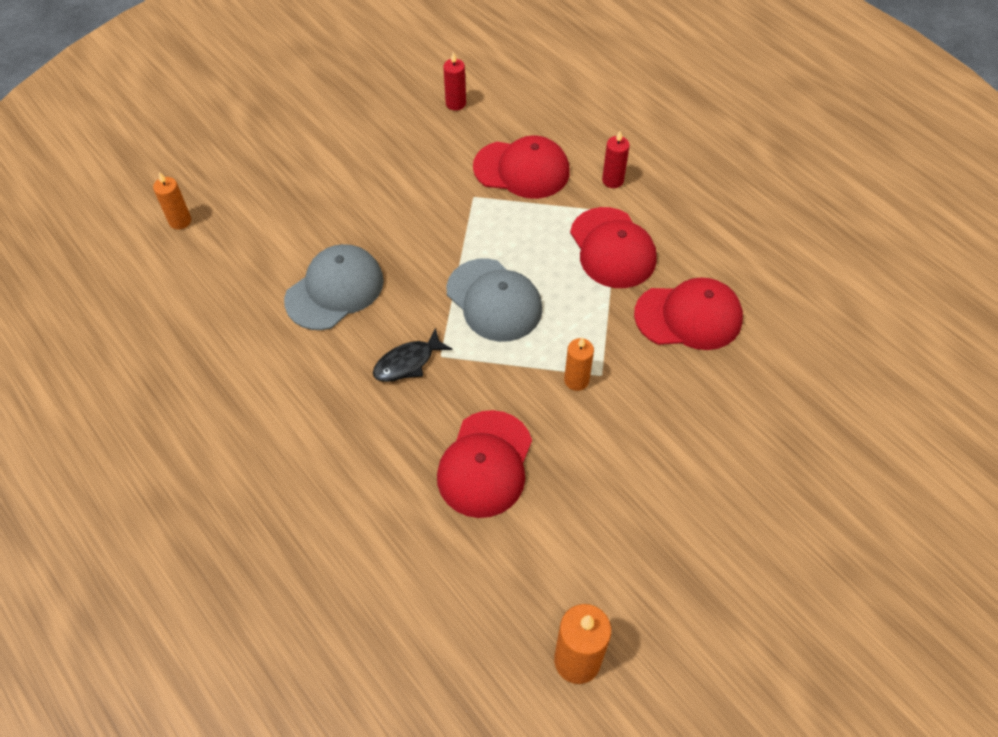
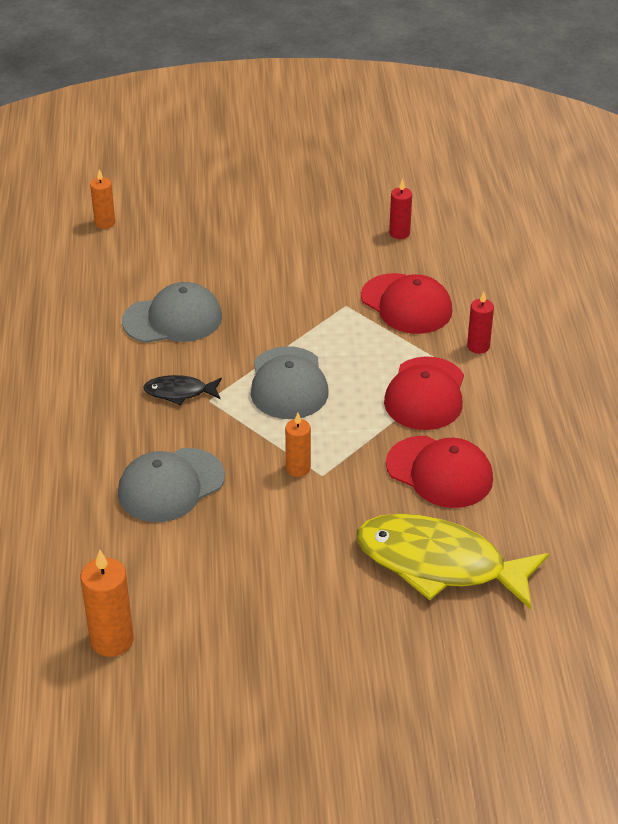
camera: 35 degrees right, 15 degrees down
red cap [437,410,532,518] -> grey cap [118,448,225,522]
none -> yellow fish [356,514,549,609]

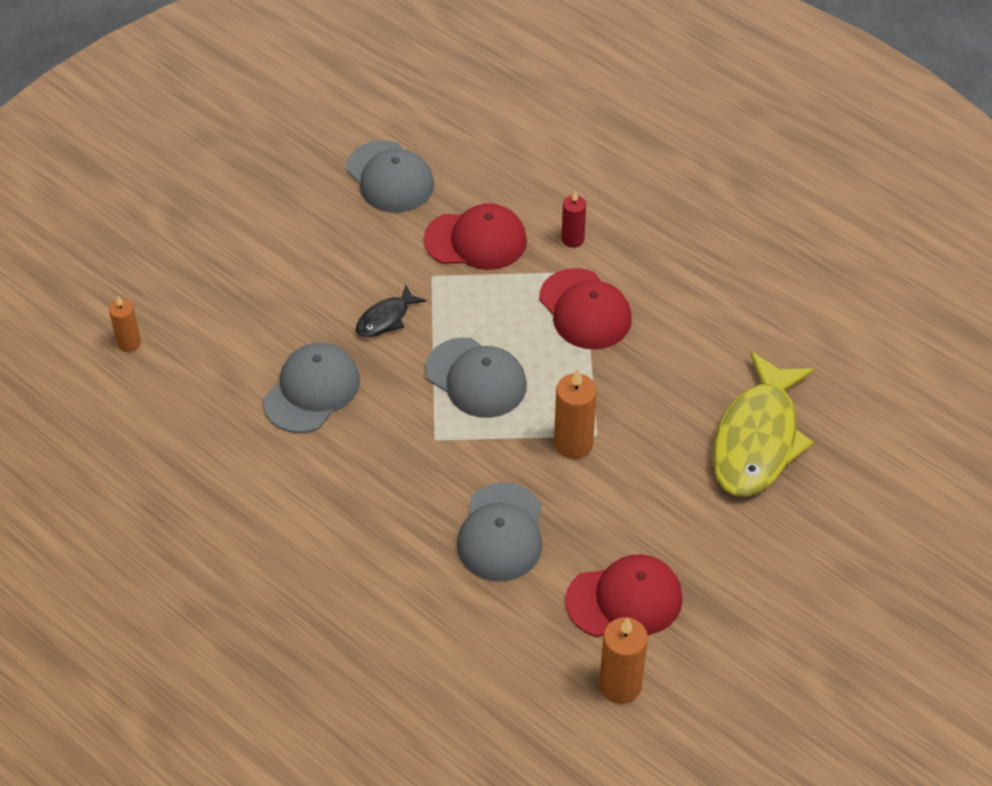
camera: 45 degrees left, 10 degrees up
black fish [143,375,222,405] -> black fish moved to [356,284,426,337]
orange candle [285,413,311,477] -> orange candle [554,369,597,459], size x1.58
yellow fish [356,514,549,609] -> yellow fish turned 45 degrees counterclockwise [712,351,815,497]
red cap [386,436,493,508] -> red cap moved to [565,554,683,637]
red candle [389,179,412,239] -> grey cap [346,140,434,213]

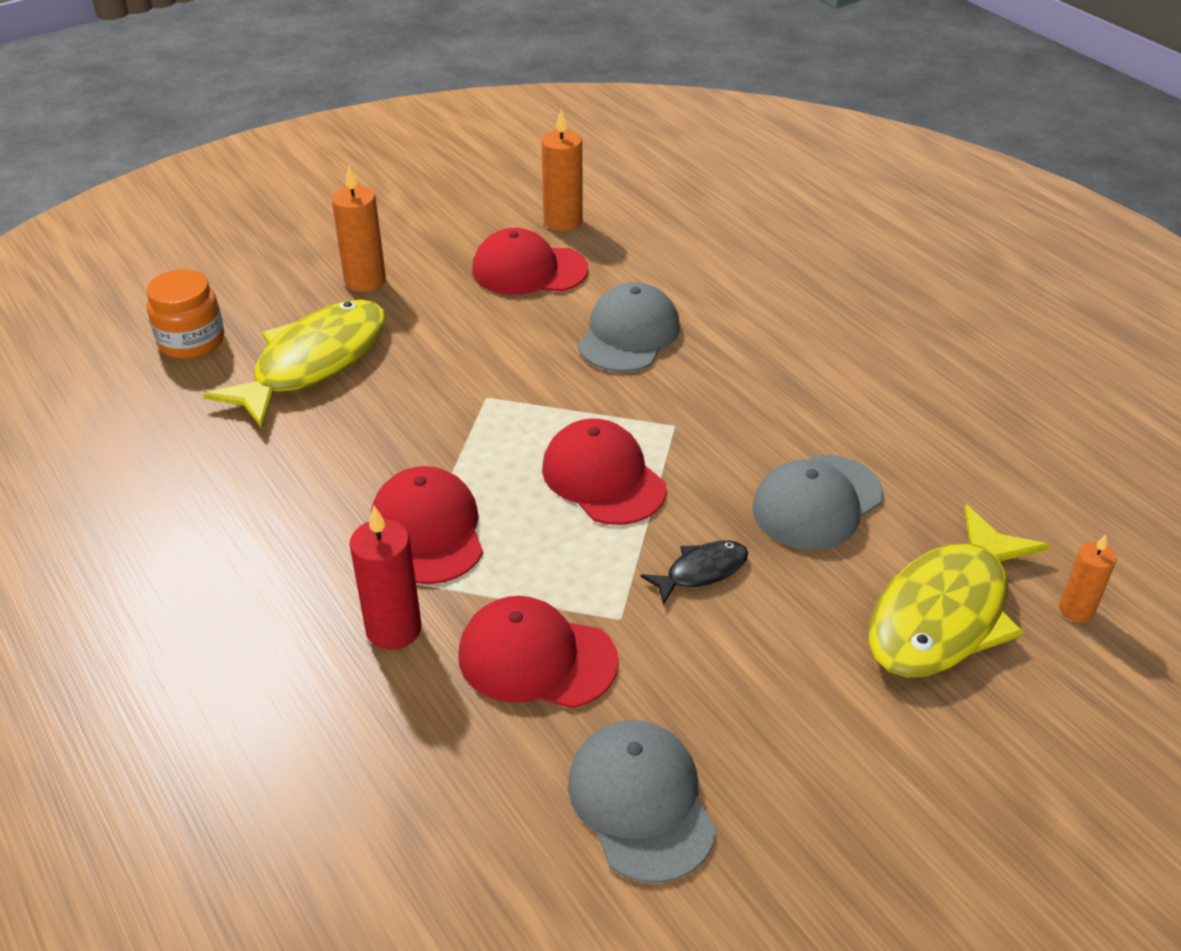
camera: 165 degrees left, 10 degrees down
grey cap [425,337,527,418] -> red cap [542,419,667,525]
orange candle [554,369,597,459] -> orange candle moved to [332,166,386,292]
red candle [562,191,586,248] -> red candle [350,506,422,650], size x1.58
none -> orange jar [146,269,224,359]
none -> yellow fish [869,504,1050,678]

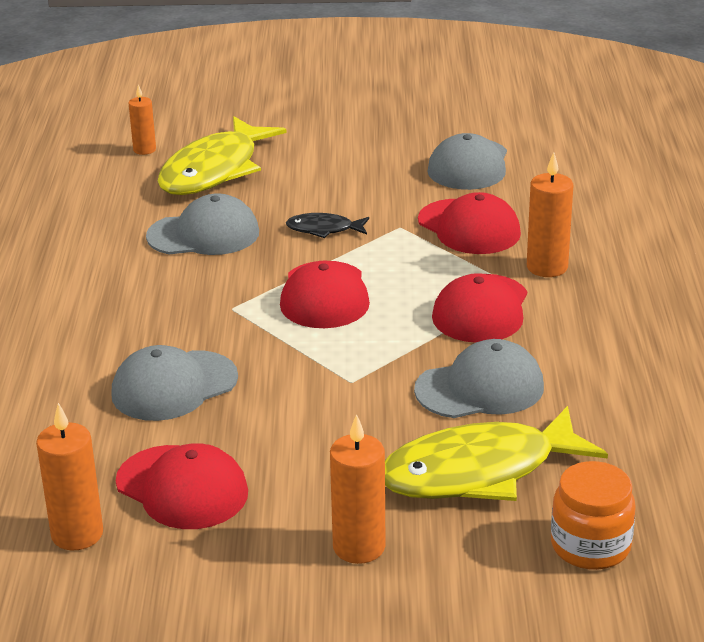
camera: 145 degrees left, 10 degrees down
red candle [350,506,422,650] -> orange candle [527,152,573,277]
yellow fish [869,504,1050,678] -> yellow fish turned 135 degrees clockwise [158,116,287,195]
none -> grey cap [414,339,544,418]

